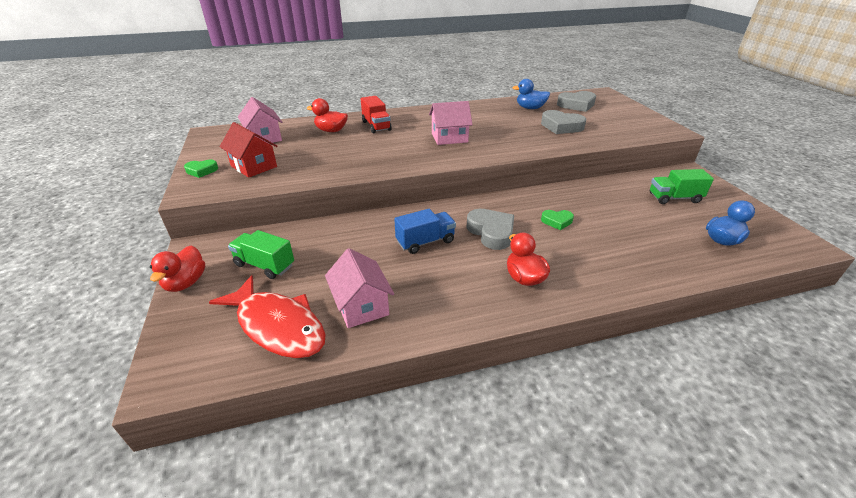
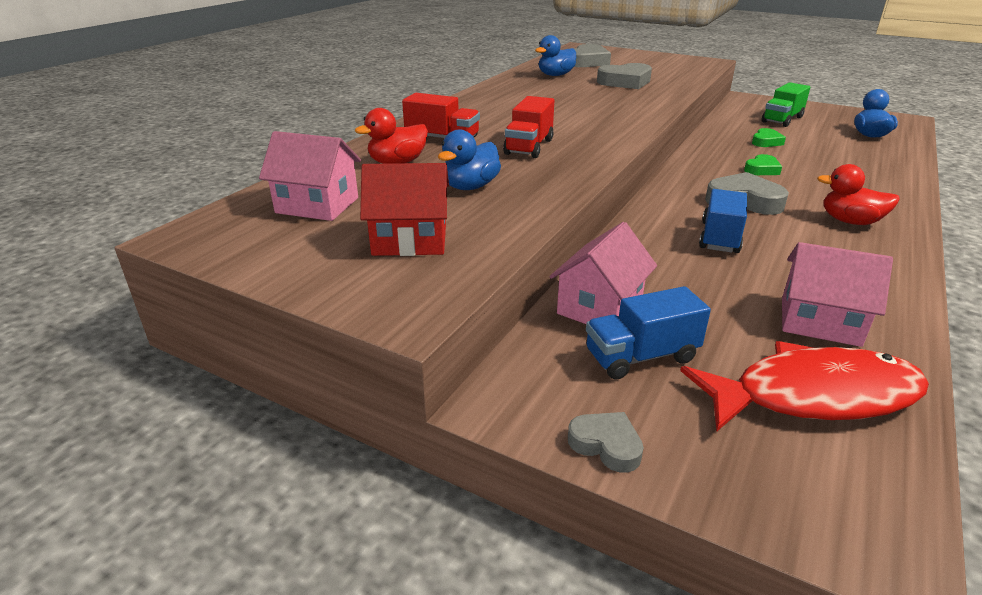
camera: 45 degrees left, 5 degrees down
red duck [150,246,205,292] -> grey heart [568,412,644,473]
green heart [184,160,218,178] -> green heart moved to [752,128,786,147]
green truck [228,230,294,279] -> blue truck [586,286,711,380]
pink house [429,101,473,145] -> pink house moved to [550,222,657,324]
none -> blue duck [438,129,501,190]
none -> red truck [503,96,554,158]

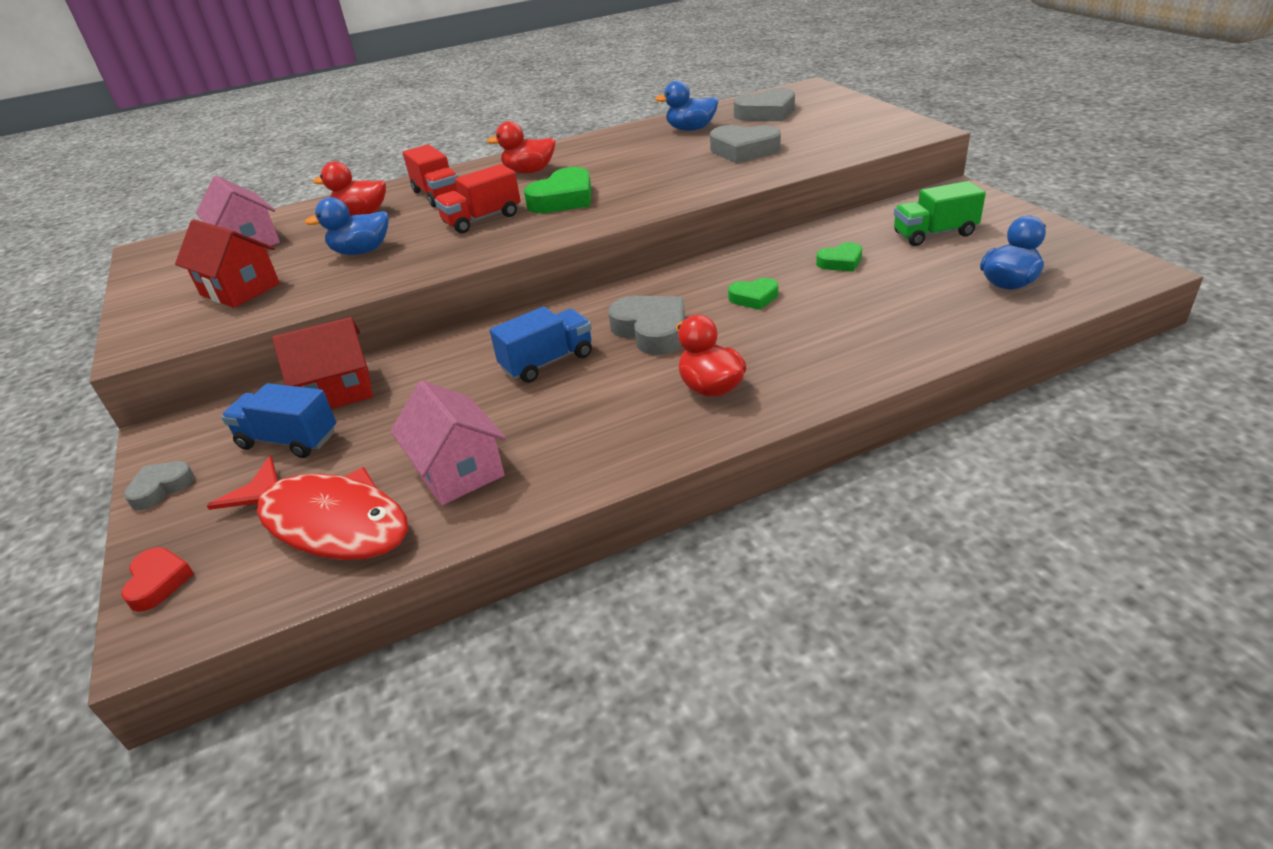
camera: 40 degrees right, 5 degrees up
pink house [550,222,657,324] -> red house [272,317,373,409]
grey heart [568,412,644,473] -> grey heart turned 120 degrees counterclockwise [124,461,195,510]
none -> red heart [121,547,194,612]
none -> red duck [487,121,556,173]
none -> green heart [524,167,592,213]

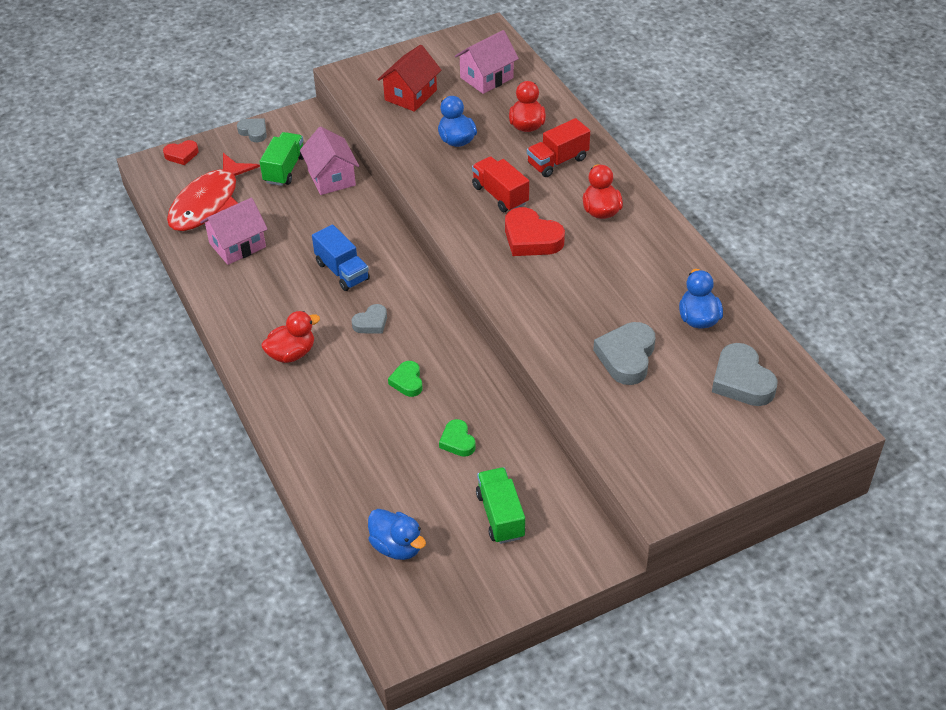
camera: 85 degrees right, 10 degrees up
blue truck [221,383,336,458] -> green truck [260,132,304,186]
red house [272,317,373,409] -> pink house [300,127,359,195]
green heart [524,167,592,213] -> red heart [505,207,565,256]
grey heart [608,296,685,355] -> grey heart [352,304,387,334], size x0.58

